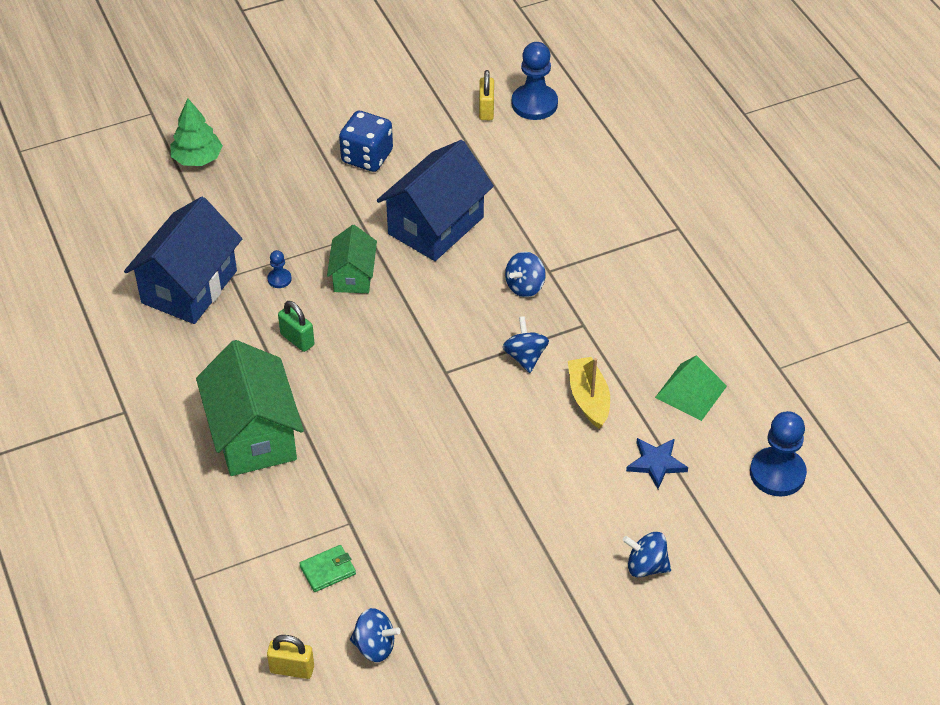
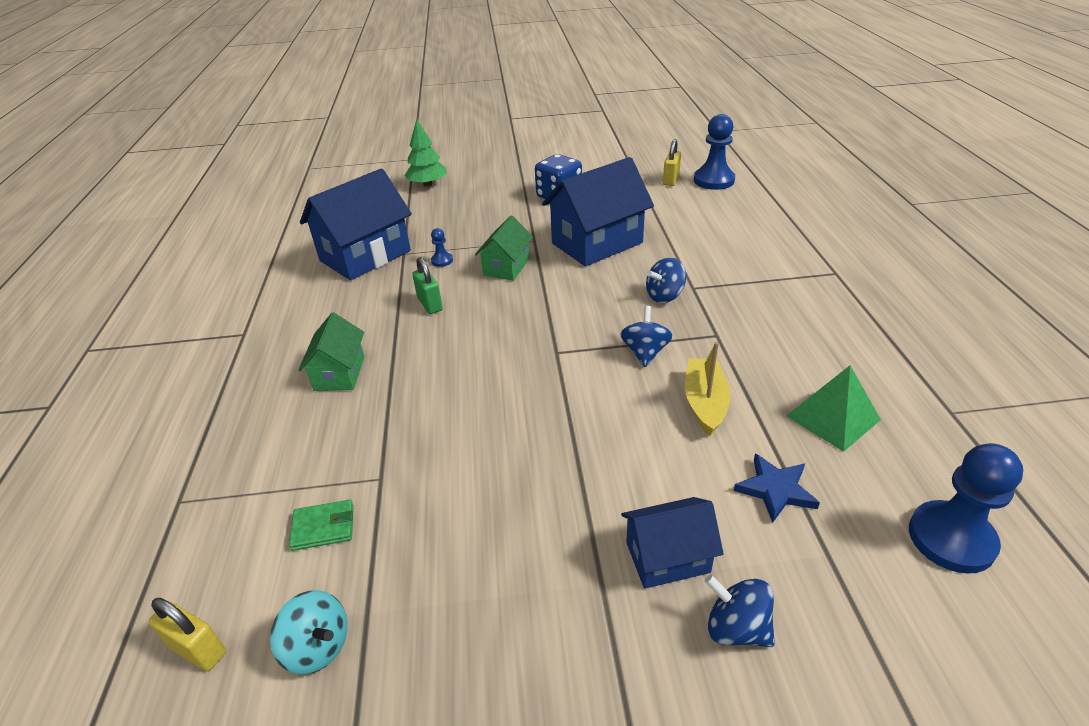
camera: 20 degrees right, 10 degrees down
green house [196,340,304,476] -> green house [298,313,365,391], size x0.56
blue spinning top [350,608,401,662] -> turquoise spinning top [270,590,348,675]
none -> blue house [621,497,724,589]

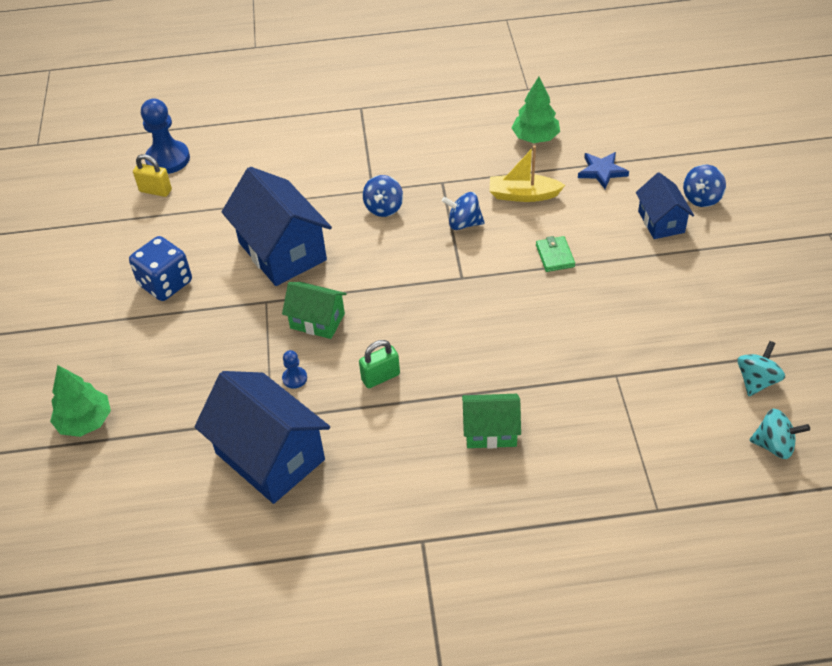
camera: 90 degrees left, 10 degrees up
yellow padlock [149,598,226,671] -> turquoise spinning top [749,409,810,459]
green wallet [289,500,354,551] -> green wallet moved to [536,236,575,272]
blue spinning top [646,257,686,303] -> blue spinning top turned 45 degrees clockwise [363,175,403,217]
green pyramid [786,365,881,452] -> green tree [512,77,560,143]
blue pawn [909,443,1023,574] -> none

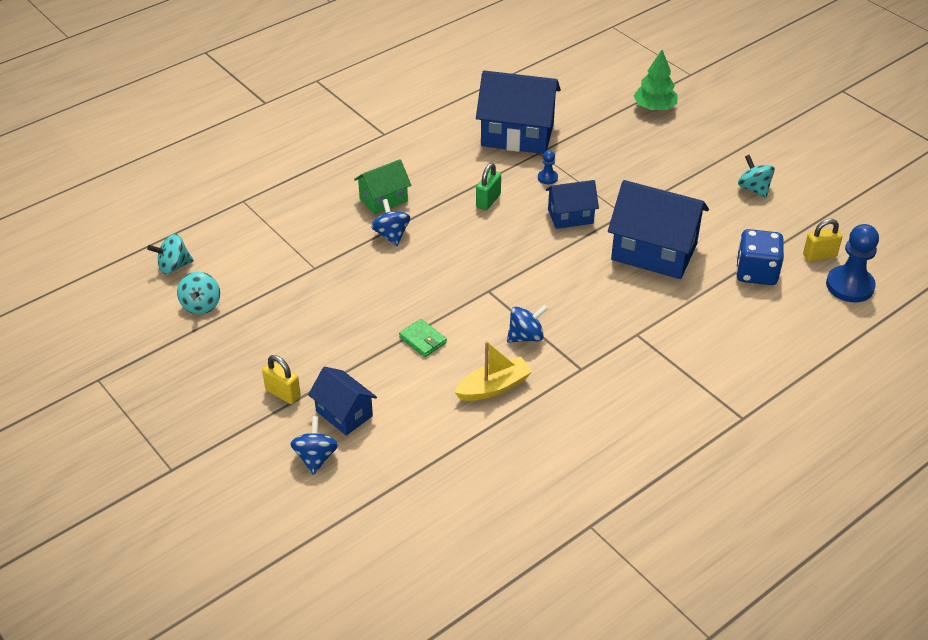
camera: 145 degrees right, 5 degrees down
blue dice [129,236,192,301] -> blue dice moved to [736,229,784,285]
green house [282,282,347,339] -> blue house [546,180,599,229]
blue spinning top [363,175,403,217] -> blue spinning top moved to [371,199,410,246]
green tree [512,77,560,143] -> none
blue star [578,152,629,189] -> none
none -> yellow padlock [262,355,301,404]
none -> turquoise spinning top [738,155,775,198]

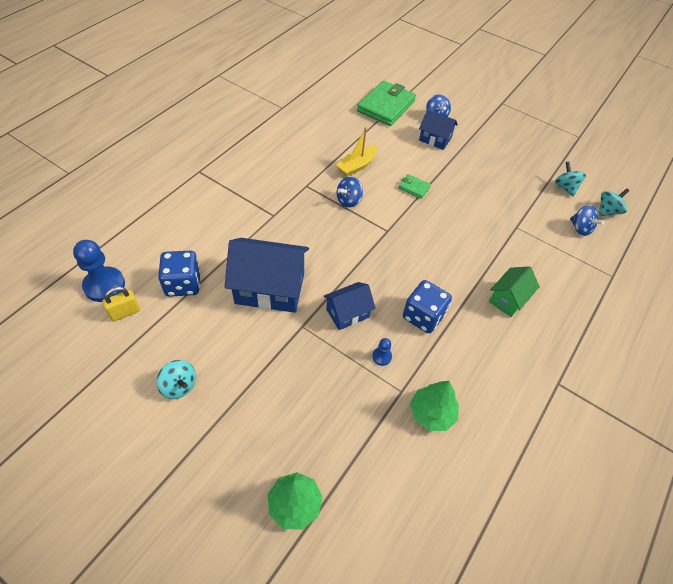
camera: 160 degrees right, 10 degrees up
yellow padlock [262,355,301,404] -> none
blue spinning top [371,199,410,246] -> blue spinning top moved to [570,205,604,236]
blue house [476,71,561,154] -> green tree [410,381,459,431]
green padlock [476,163,501,210] -> blue dice [403,280,452,333]
none -> green wallet [357,81,416,126]

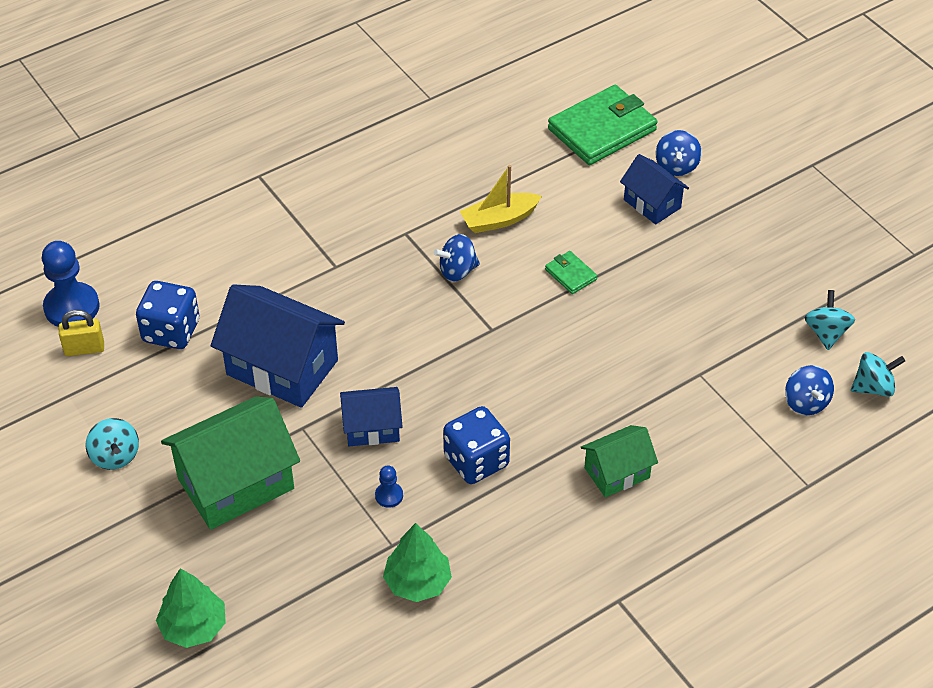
camera: 25 degrees right, 5 degrees down
none -> green house [161,397,300,530]

